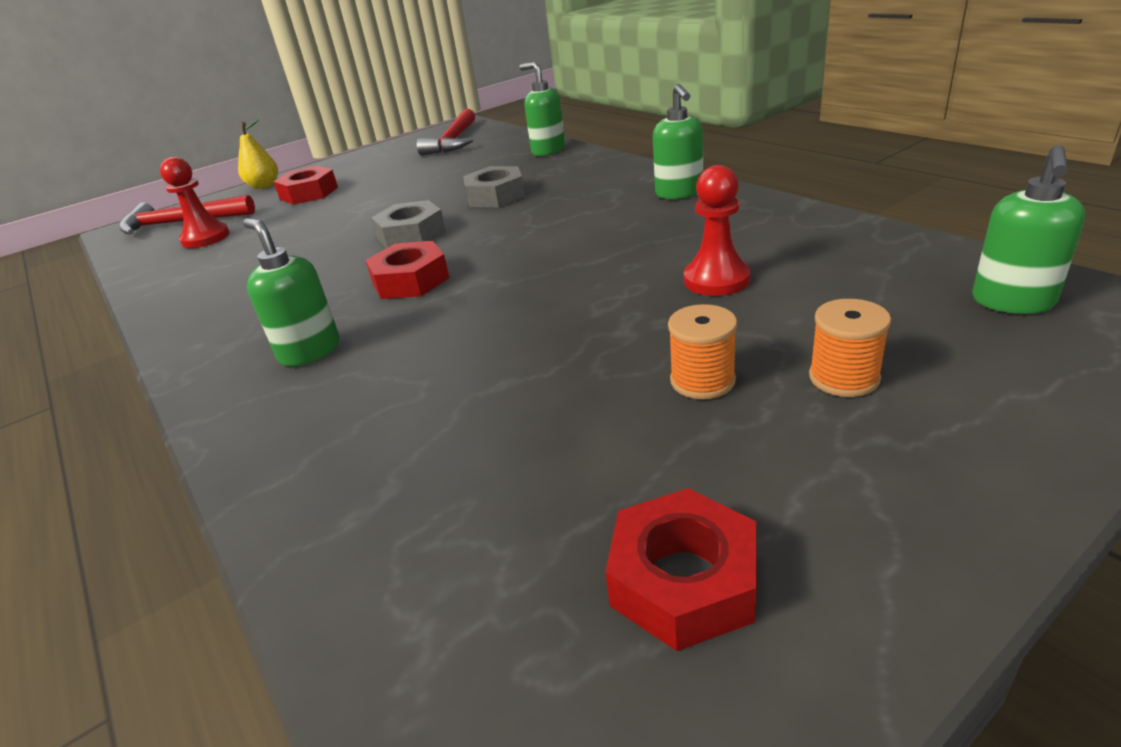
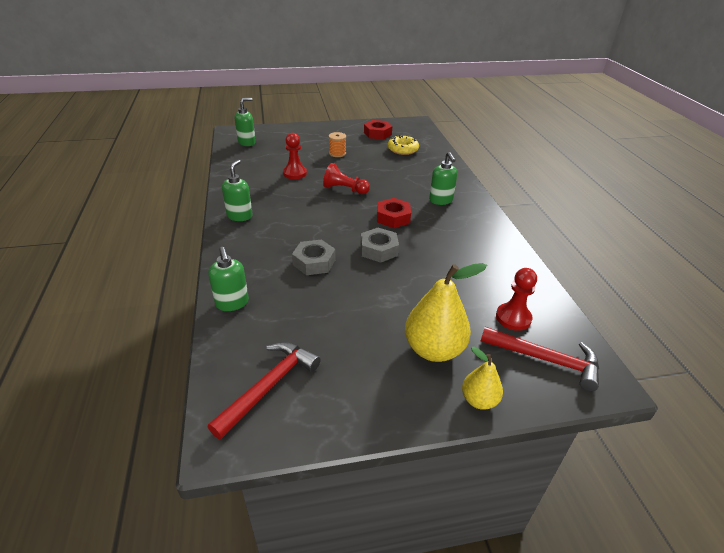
camera: 160 degrees left, 5 degrees up
red nut [273,166,338,205] -> yellow pear [405,263,487,362]
orange spool [809,299,891,397] -> none
none -> red pawn [323,163,370,194]
none -> yellow donut [388,135,419,155]

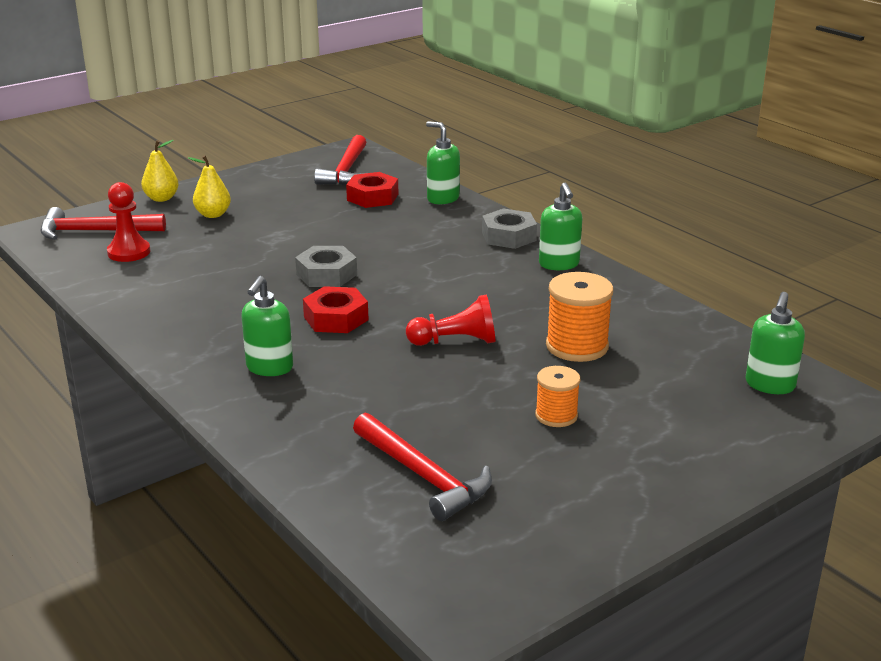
camera: 155 degrees right, 10 degrees down
red pawn [283,133,307,179] -> orange spool [546,272,613,362]
grey nut [292,239,335,275] -> grey nut moved to [482,208,537,249]
red nut [364,120,392,139] -> red nut moved to [346,172,398,208]
yellow donut [388,135,419,155] -> red hammer [353,413,492,521]
yellow pear [405,263,487,362] -> yellow pear [188,155,231,218], size x0.56
green soap dispenser [429,152,457,205] -> green soap dispenser turned 120 degrees counterclockwise [241,276,293,376]

